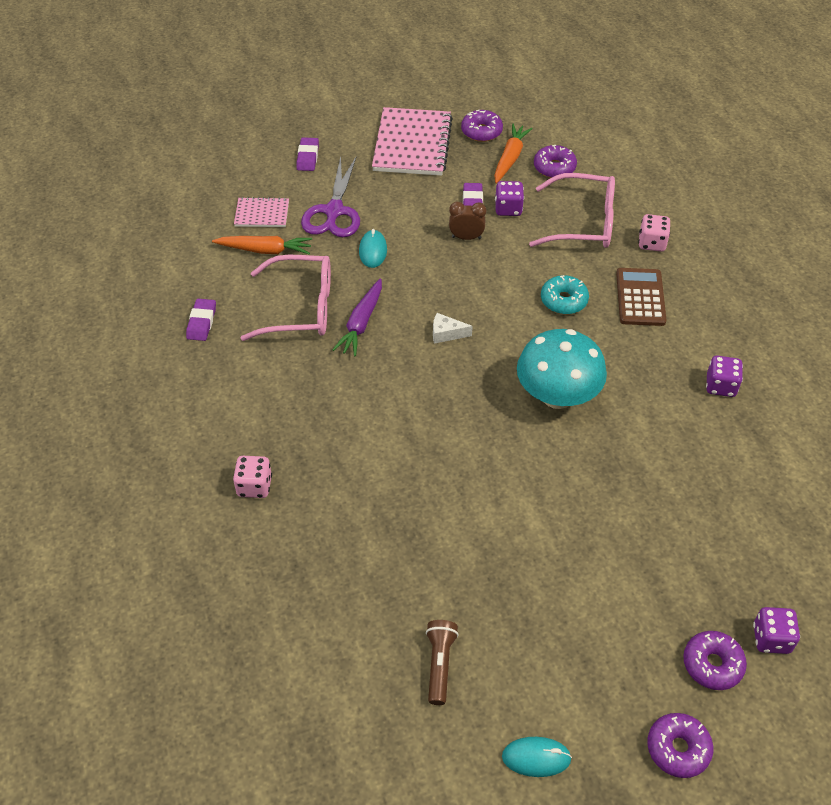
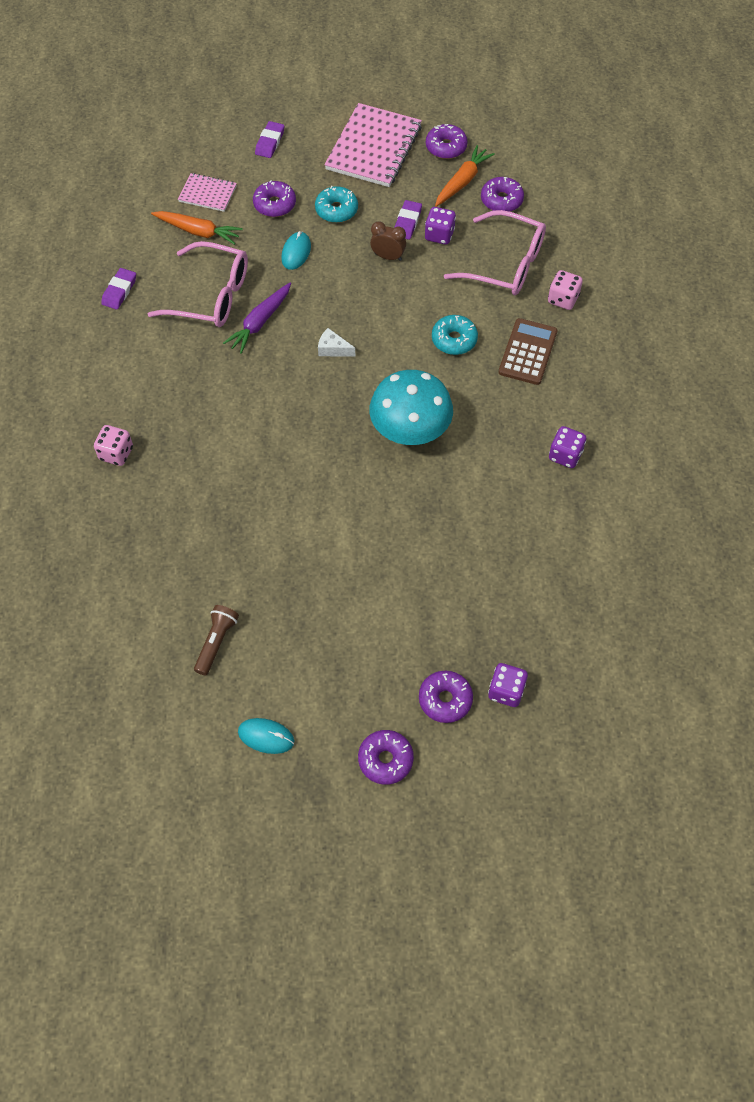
camera: 15 degrees right, 10 degrees up
purple scissors [301,156,360,237] -> purple donut [253,180,296,217]
none -> turquoise donut [315,186,358,223]

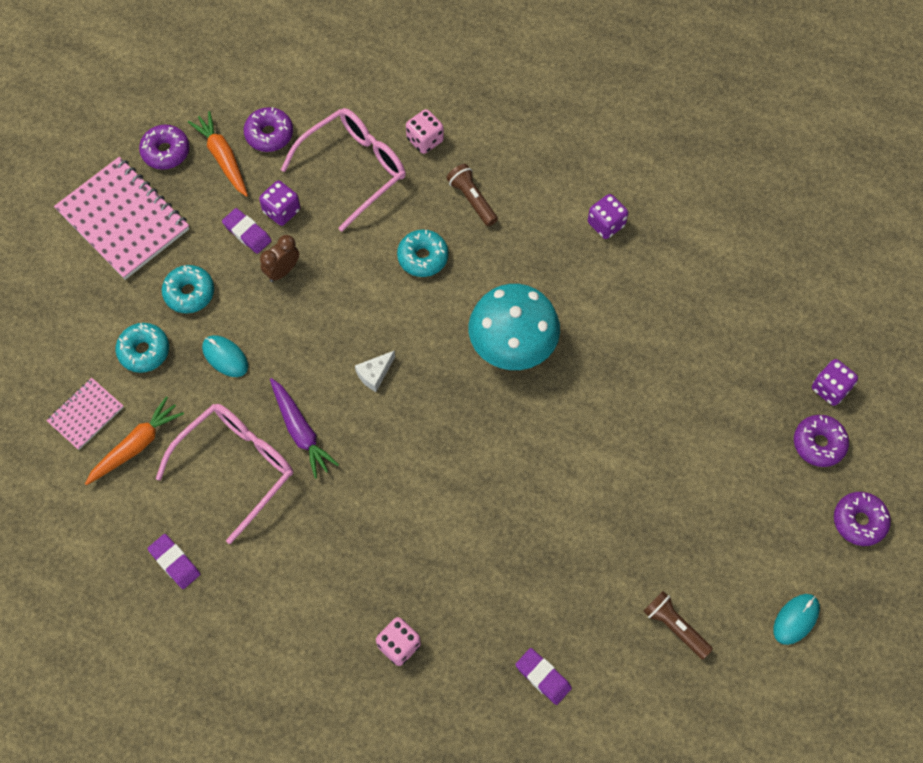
camera: 65 degrees left, 5 degrees up
purple donut [253,180,296,217] -> turquoise donut [116,323,169,373]
purple eraser [255,121,284,158] -> purple eraser moved to [515,648,572,705]
brown calculator [498,318,558,385] -> brown flashlight [447,164,498,226]

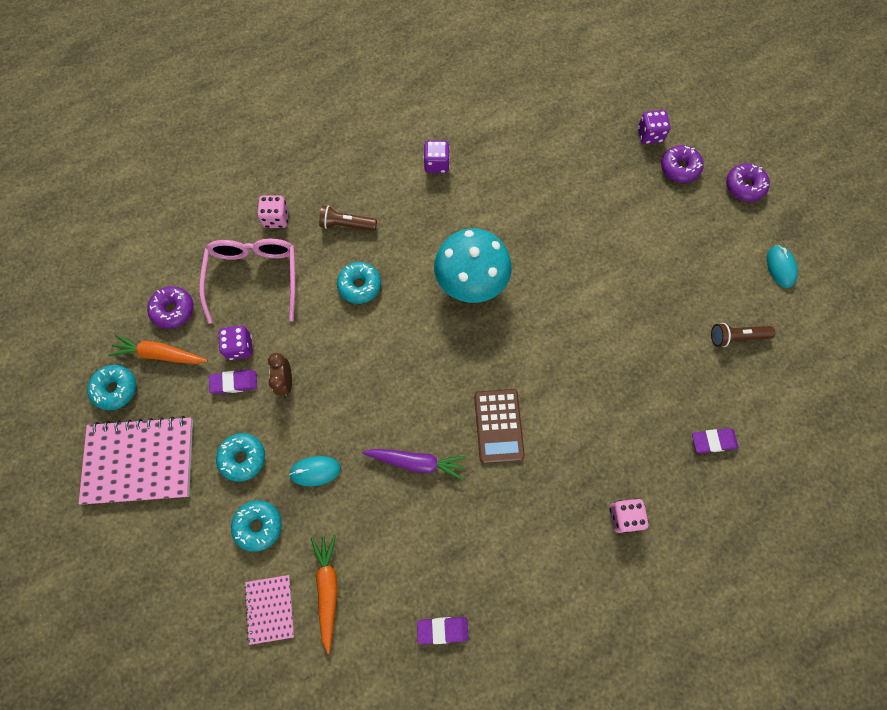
camera: 50 degrees left, 5 degrees up
purple donut [139,125,189,170] -> turquoise donut [87,365,136,410]
pink glasses [156,404,293,544] -> none
white cheese [355,351,395,392] -> none
none -> brown calculator [474,389,525,463]

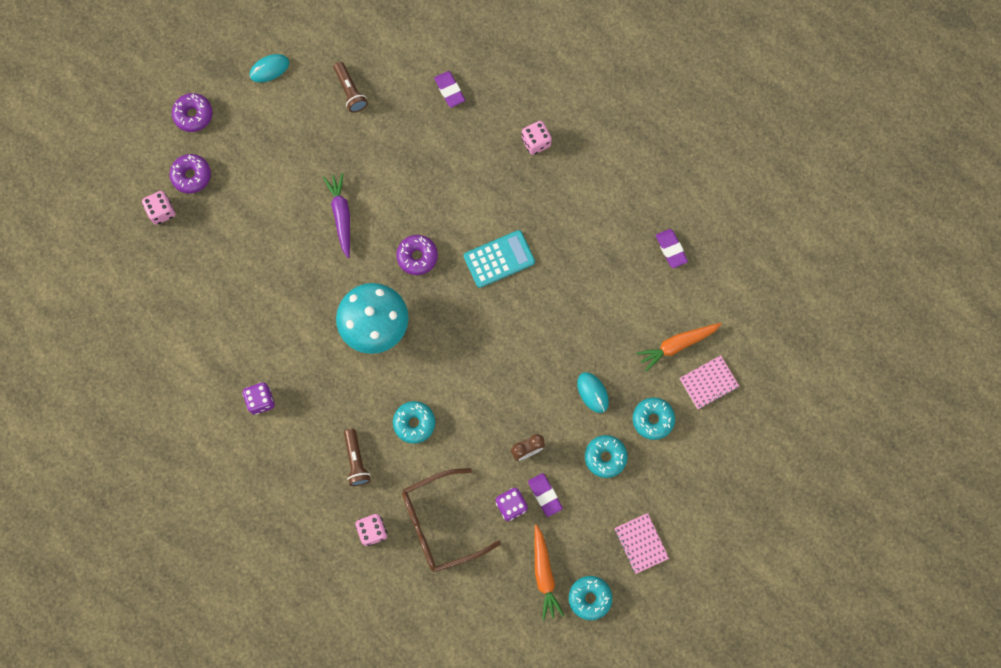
camera: 110 degrees left, 5 degrees up
pink notebook [79,416,193,505] -> pink notebook [614,513,669,574], size x0.52
purple donut [147,286,194,329] -> purple donut moved to [396,235,438,275]
pink glasses [199,239,295,324] -> brown glasses [402,468,501,572]
purple carrot [362,449,467,480] -> purple carrot moved to [323,173,350,258]
brown calculator [474,389,525,463] -> turquoise calculator [464,230,535,288]
purple dice [638,110,670,144] -> pink dice [142,191,175,225]

